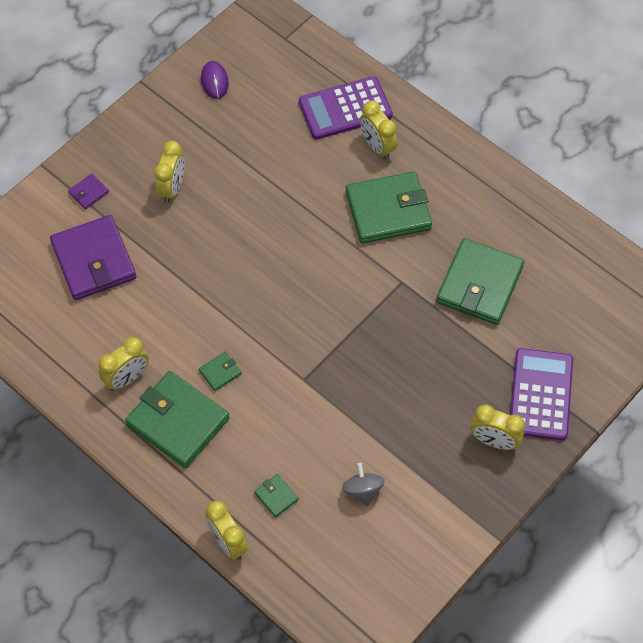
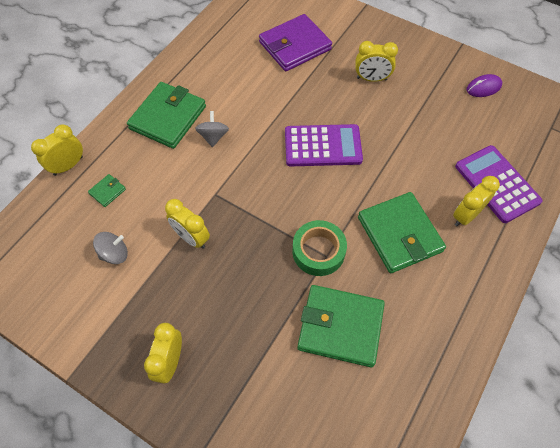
camera: 80 degrees right, 0 degrees up
purple wallet [68,174,109,209] -> none
yellow clock [99,337,149,391] -> yellow clock moved to [165,199,210,249]
green wallet [199,352,242,391] -> grey spinning top [195,111,229,147]
purple calculator [510,348,573,441] -> purple calculator moved to [285,124,363,166]
none -> green tape [292,220,347,276]

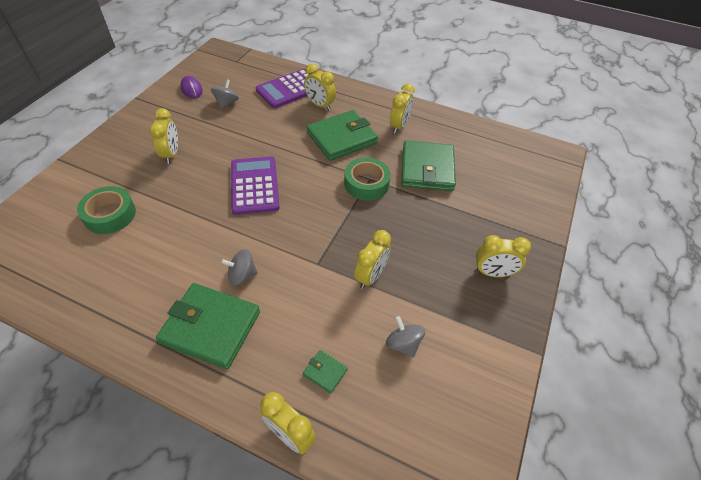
camera: 100 degrees left, 10 degrees down
purple wallet [259,14,332,71] -> green tape [77,186,136,234]
none -> grey spinning top [211,79,239,109]
none -> yellow clock [390,84,415,134]

